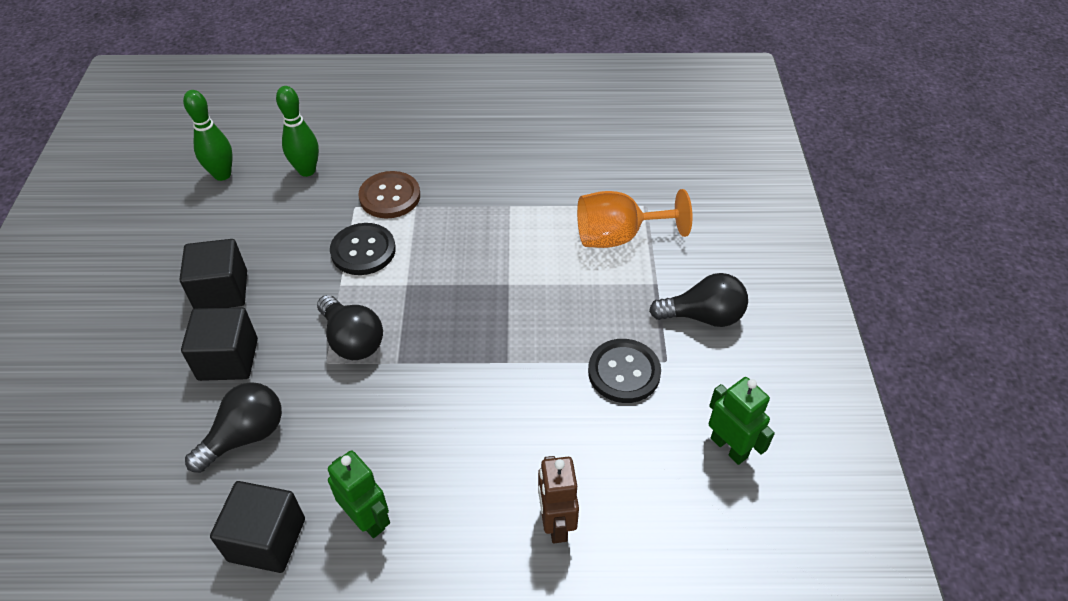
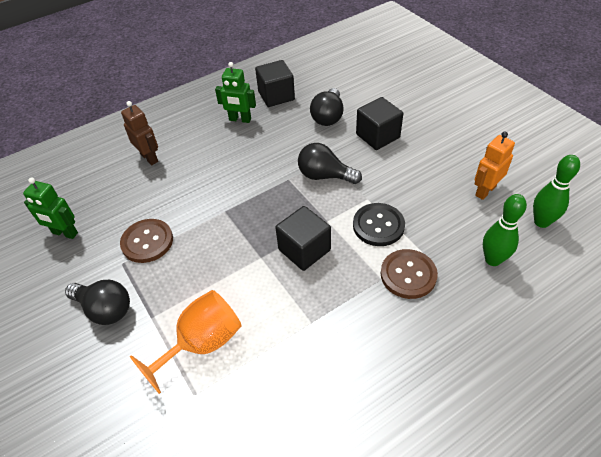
camera: 150 degrees right, 0 degrees up
black cube [180,239,247,309] -> black cube moved to [275,206,331,271]
black button [588,339,661,403] -> brown button [120,219,173,263]
black light bulb [649,273,748,327] -> black light bulb turned 120 degrees counterclockwise [65,280,130,325]
none -> orange robot [474,131,515,200]

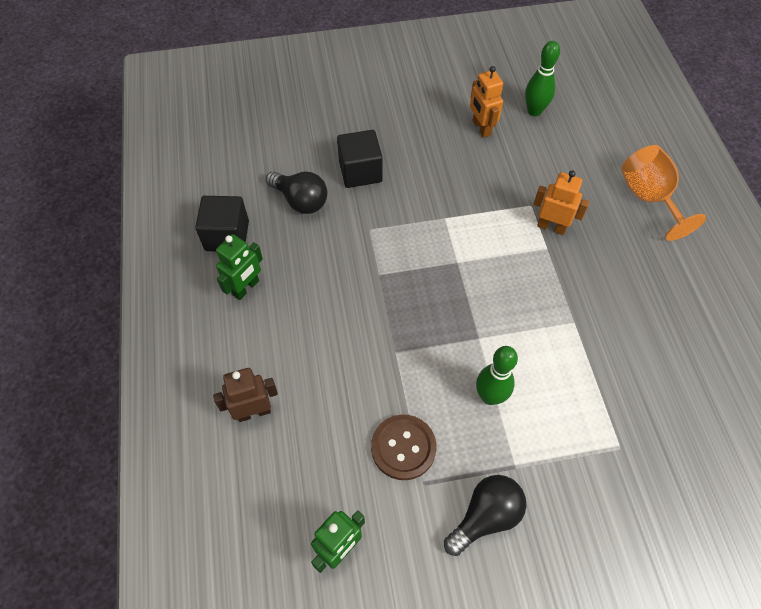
camera: 70 degrees left, 10 degrees up
orange goblet [130,290,241,394] -> orange goblet moved to [621,145,706,241]
black cube [275,206,331,271] -> none
black light bulb [298,143,362,184] -> none
black button [353,203,405,246] -> none
brown button [381,249,438,299] -> orange robot [533,170,589,235]
green bowling pin [483,194,527,266] -> green bowling pin moved to [476,346,518,405]

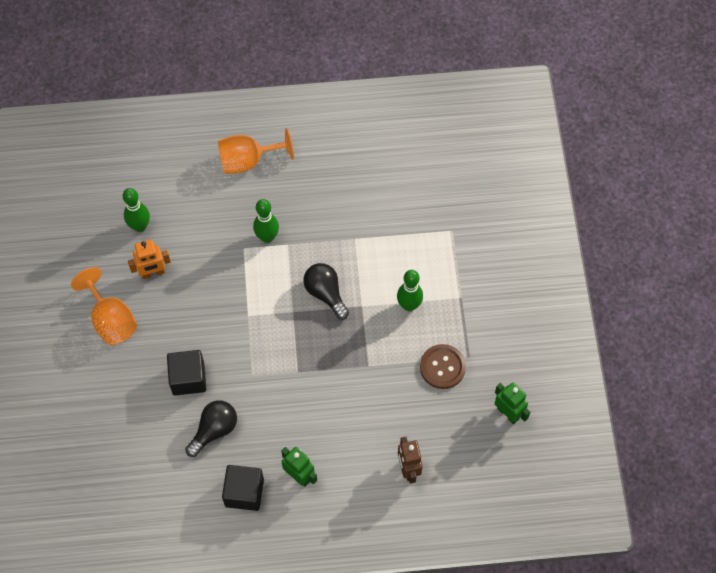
camera: 85 degrees left, 5 degrees up
black light bulb [444,475,526,556] -> black light bulb moved to [303,263,349,320]
orange robot [533,170,589,235] -> green bowling pin [253,199,279,243]
none -> orange goblet [71,267,137,345]

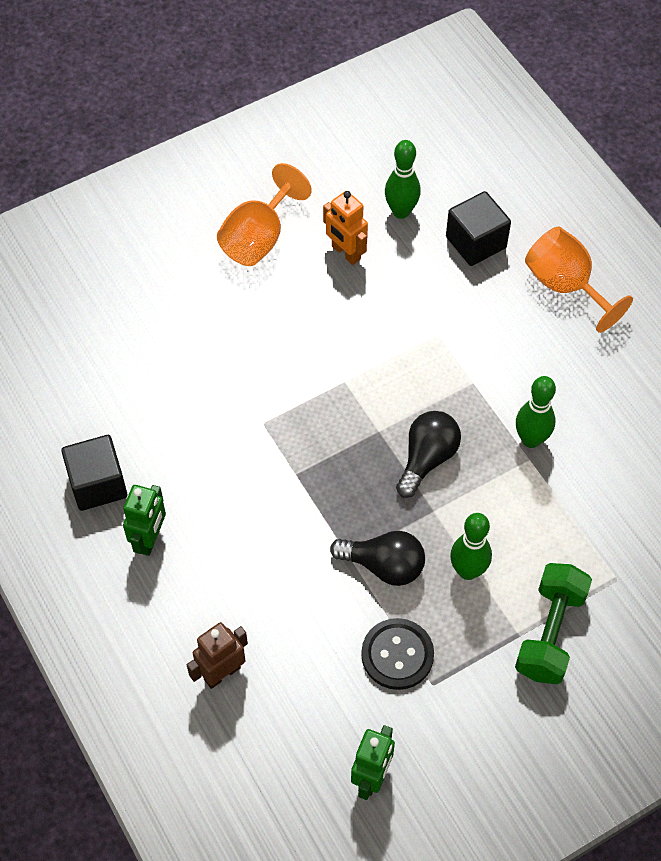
camera: 65 degrees right, 5 degrees down
black cube [167,350,206,396] -> black cube moved to [446,191,511,266]
black light bulb [185,400,237,457] -> black light bulb moved to [330,531,425,586]
green bowling pin [253,199,279,243] -> green bowling pin moved to [516,376,556,448]
brown button [420,344,466,389] -> black button [361,618,434,690]
none -> green dumbbell [515,563,592,684]

